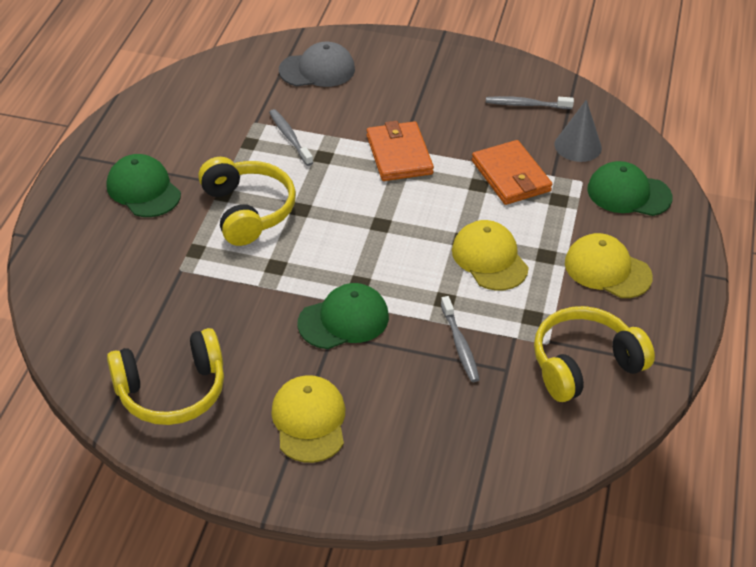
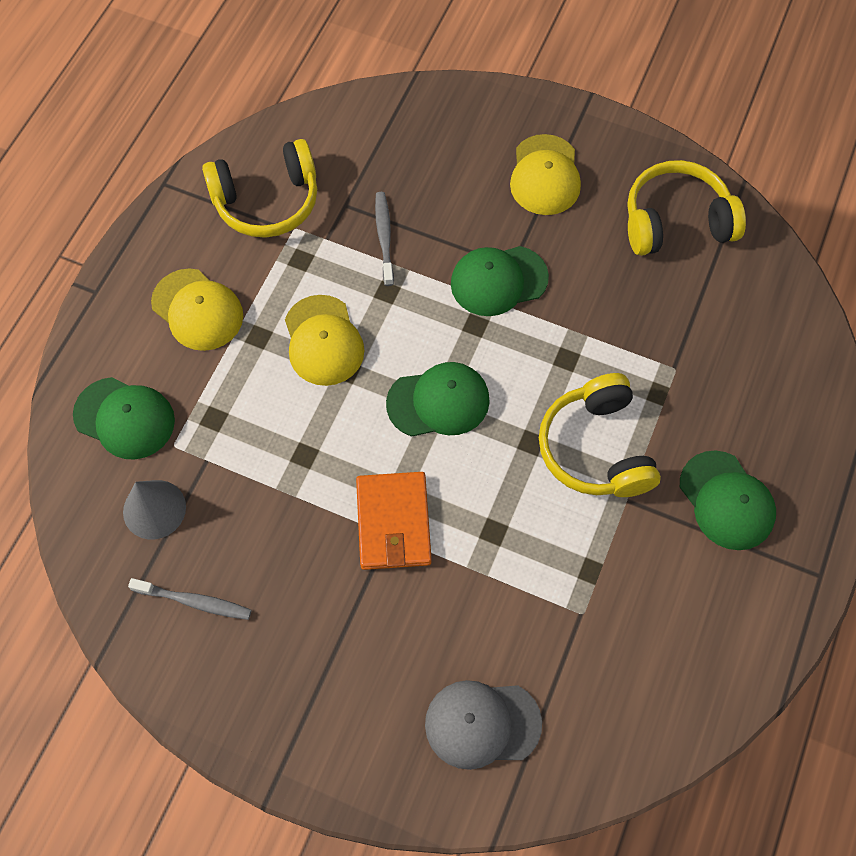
camera: 170 degrees left, 20 degrees up
grey toothbrush [269,109,313,166] -> none
orange wallet [472,140,552,205] -> none
none -> green cap [386,362,490,437]

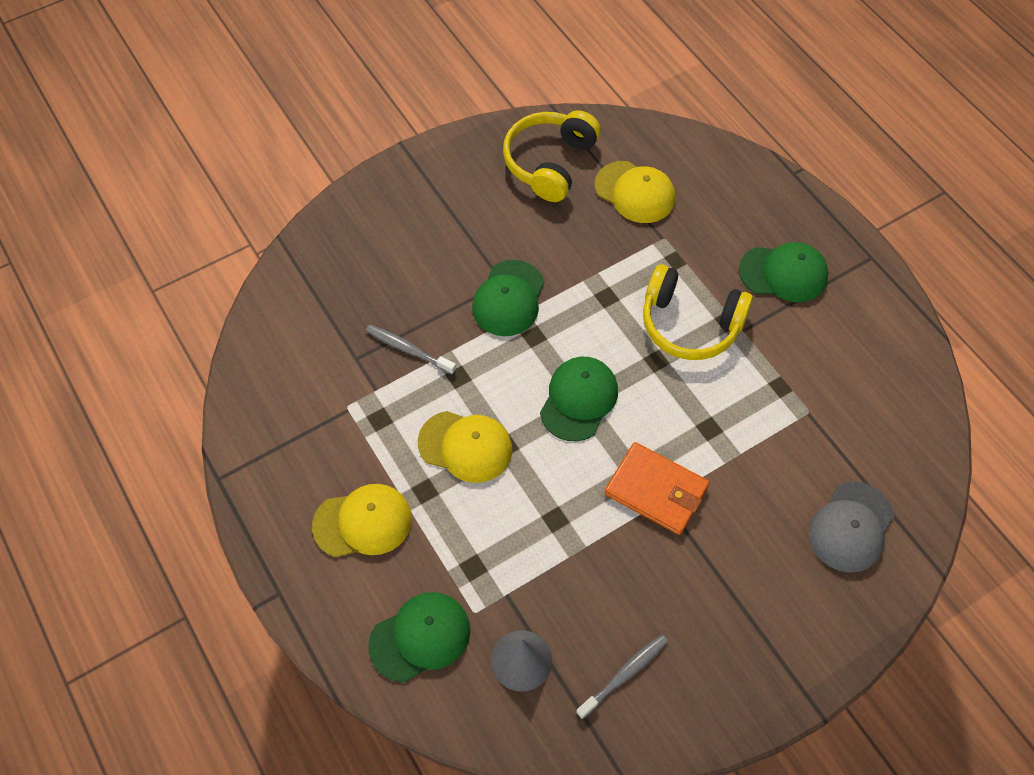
camera: 55 degrees left, 5 degrees down
yellow headphones [202,139,317,238] -> none
yellow cap [510,134,581,215] -> yellow cap moved to [594,161,675,223]

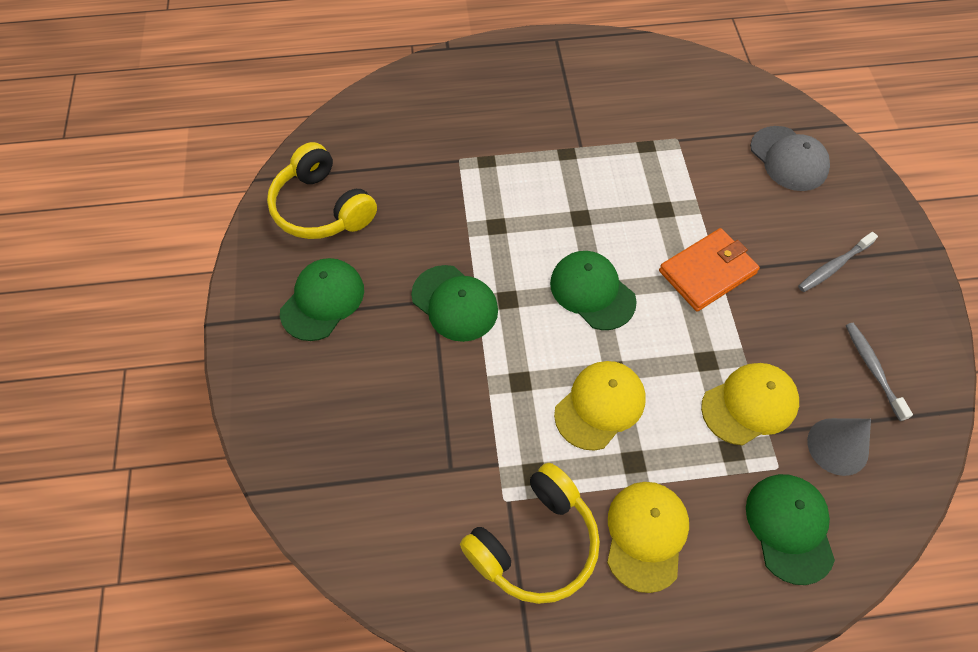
camera: 65 degrees left, 0 degrees up
grey toothbrush [366,325,456,375] -> grey toothbrush moved to [798,232,878,292]
yellow cap [594,161,675,223] -> yellow cap moved to [701,363,799,445]
yellow headphones [643,264,753,360] -> yellow headphones moved to [460,463,600,604]
green cap [739,242,829,302] -> green cap moved to [280,258,364,341]

